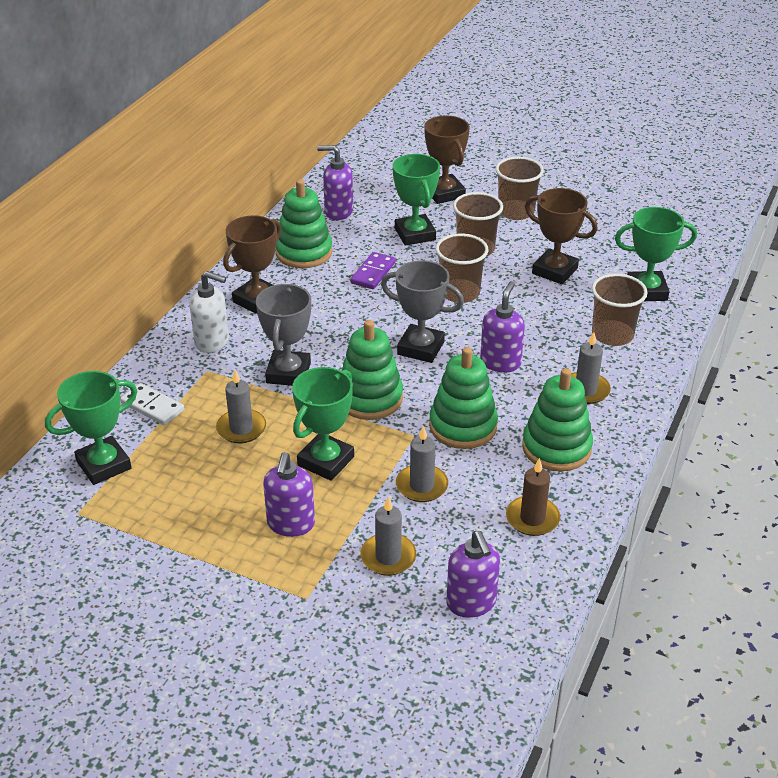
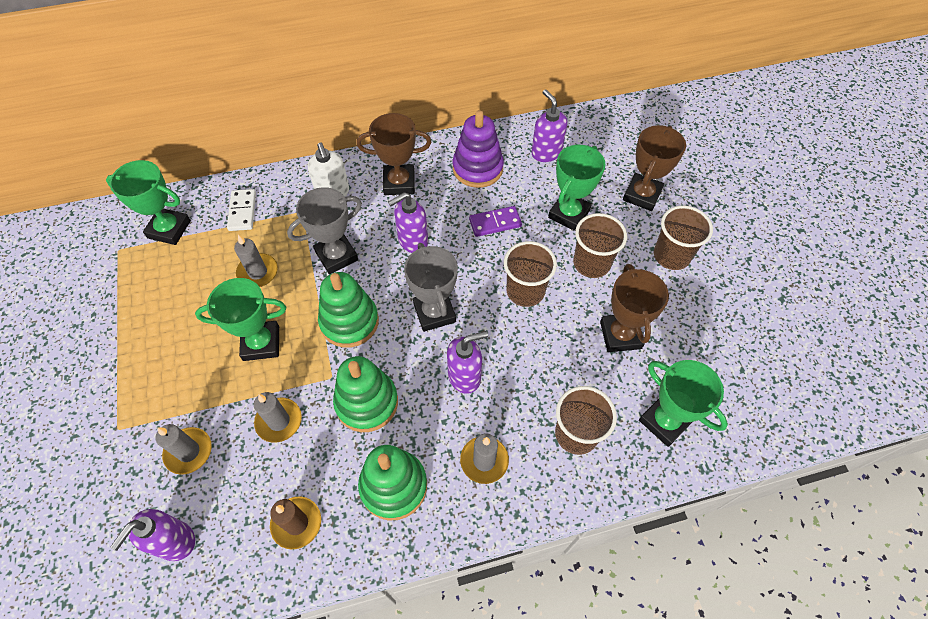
camera: 50 degrees right, 20 degrees up
purple soap dispenser [263,452,315,537] -> purple soap dispenser moved to [388,192,428,253]
green stacking toy [275,179,332,268] -> purple stacking toy [453,110,504,188]

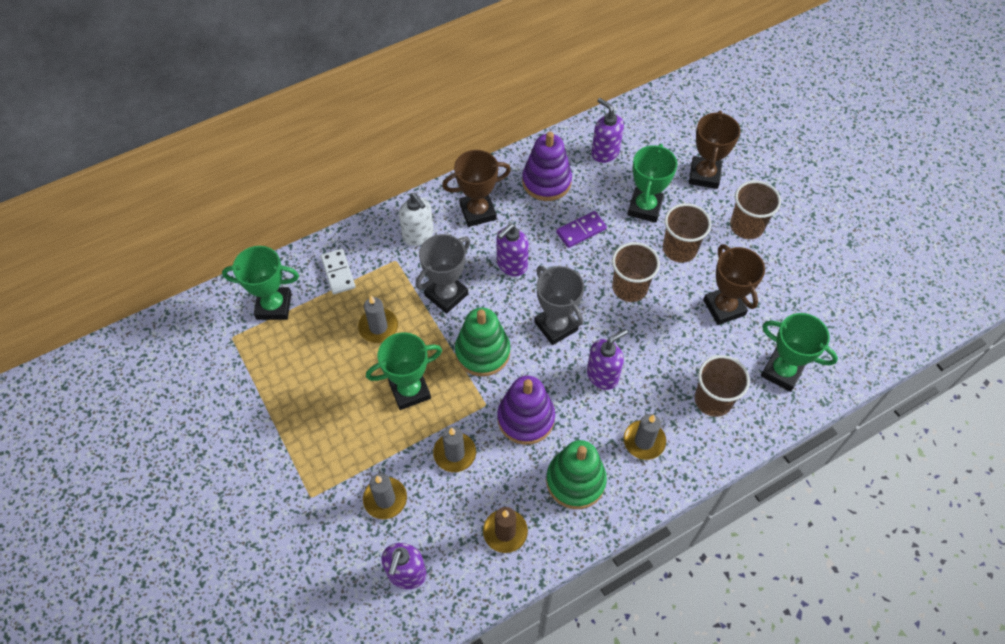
camera: 15 degrees left, 0 degrees up
green stacking toy [333,356,398,432] -> purple stacking toy [497,376,555,445]

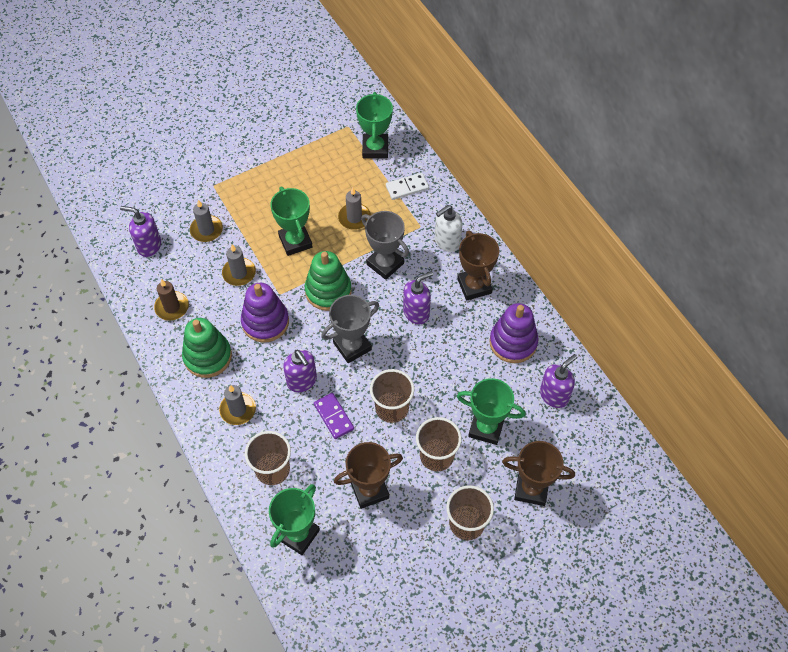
camera: 90 degrees right, 0 degrees up
purple soap dispenser [496,224,529,276] -> purple soap dispenser turned 105 degrees clockwise [403,271,434,324]
purple domino [556,211,607,248] -> purple domino moved to [314,393,354,439]

